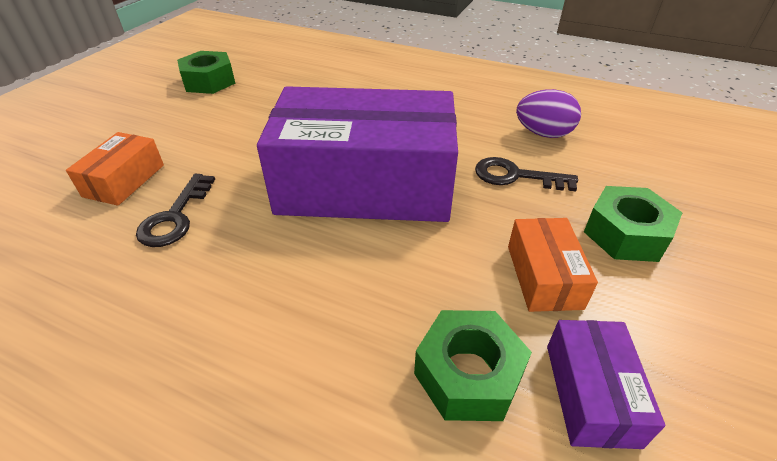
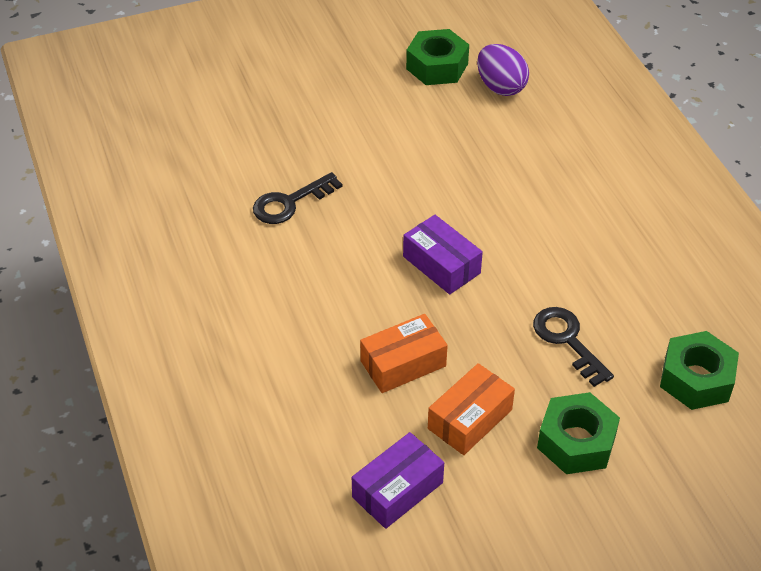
camera: 45 degrees right, 5 degrees up
orange box [66,132,164,206] -> orange box moved to [360,314,448,393]
purple box [257,86,458,222] -> purple box [403,215,483,294], size x0.42
green nut [414,310,532,421] -> green nut moved to [660,331,739,410]
purple egg [516,89,581,138] -> purple egg moved to [477,44,529,96]

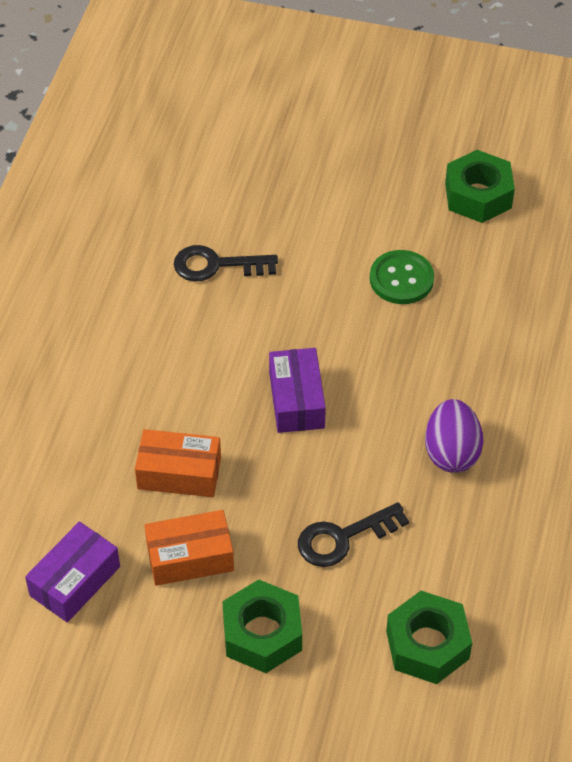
camera: 35 degrees right, 5 degrees up
purple box [352,432,444,529] -> purple box turned 45 degrees counterclockwise [25,521,120,623]
purple egg [477,44,529,96] -> purple egg moved to [425,399,483,473]
black key [533,307,614,387] -> black key turned 120 degrees counterclockwise [298,502,409,567]
none -> green button [370,250,434,304]

